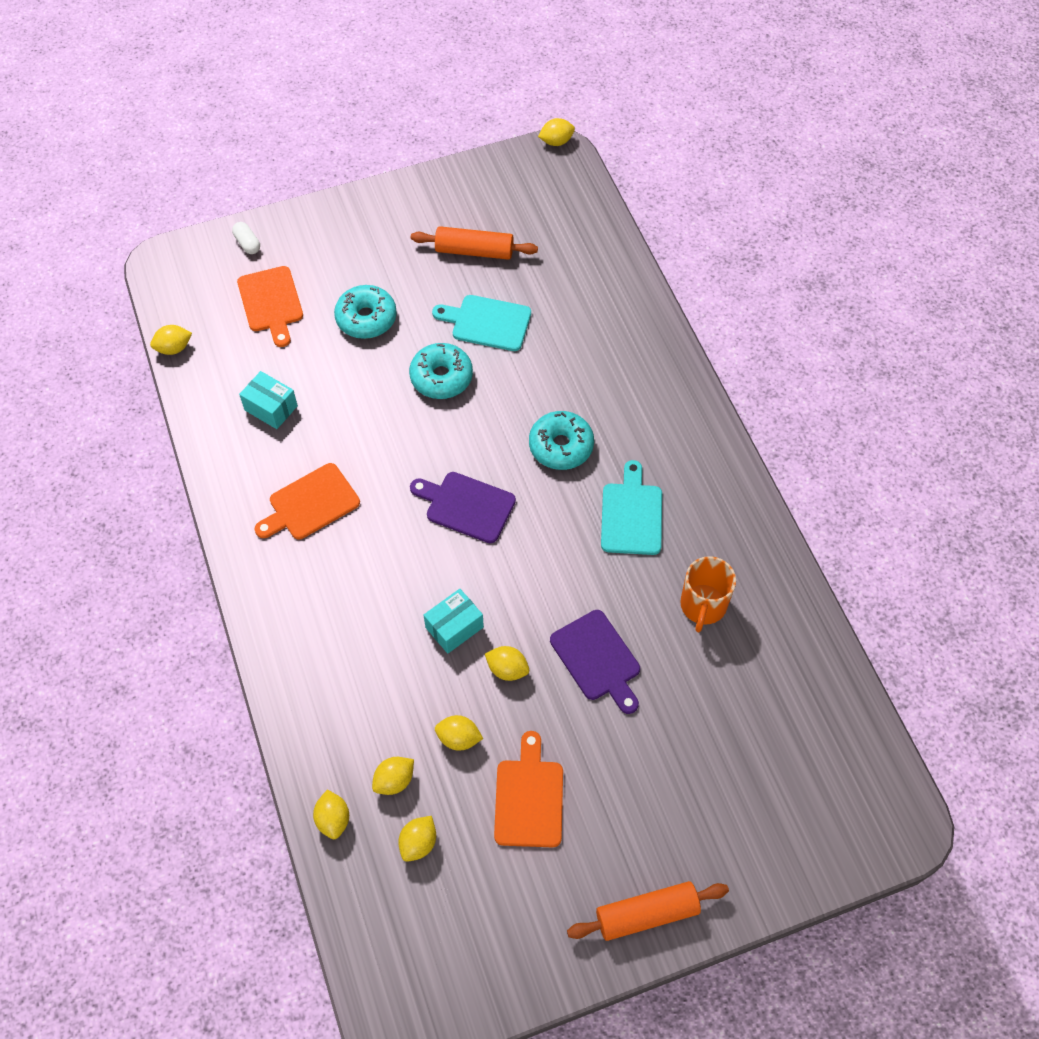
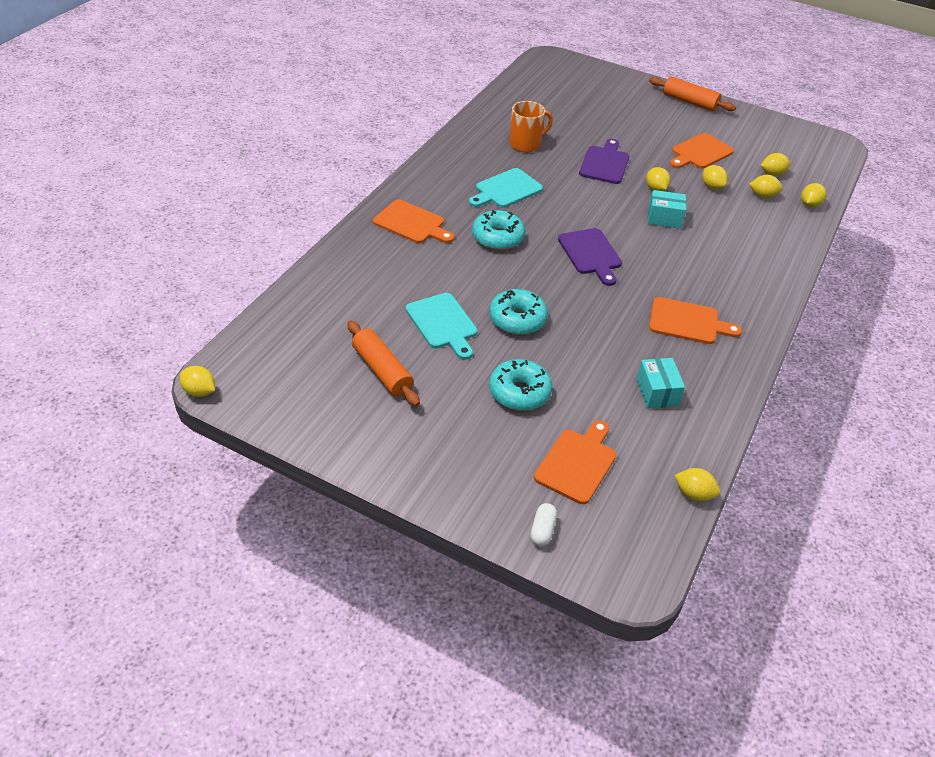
camera: 135 degrees left, 15 degrees down
none -> orange cutting board [373,200,454,243]

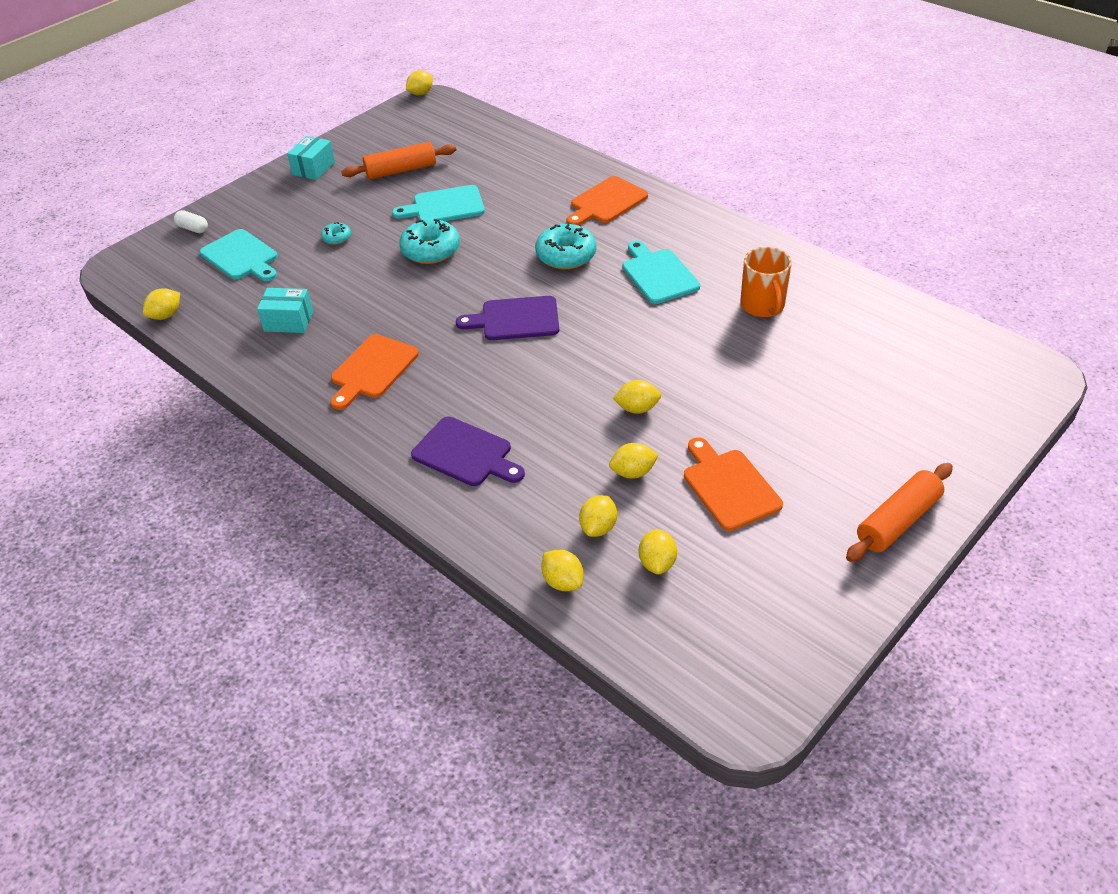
camera: 110 degrees right, 0 degrees up
turquoise donut [489,359,552,411] -> turquoise donut [321,222,351,245], size x0.50
orange cutting board [534,420,616,504] -> turquoise cutting board [200,229,278,281]
purple cutting board [579,139,629,184] -> purple cutting board moved to [411,417,525,486]
turquoise box [648,190,686,229] -> turquoise box moved to [287,136,335,180]

